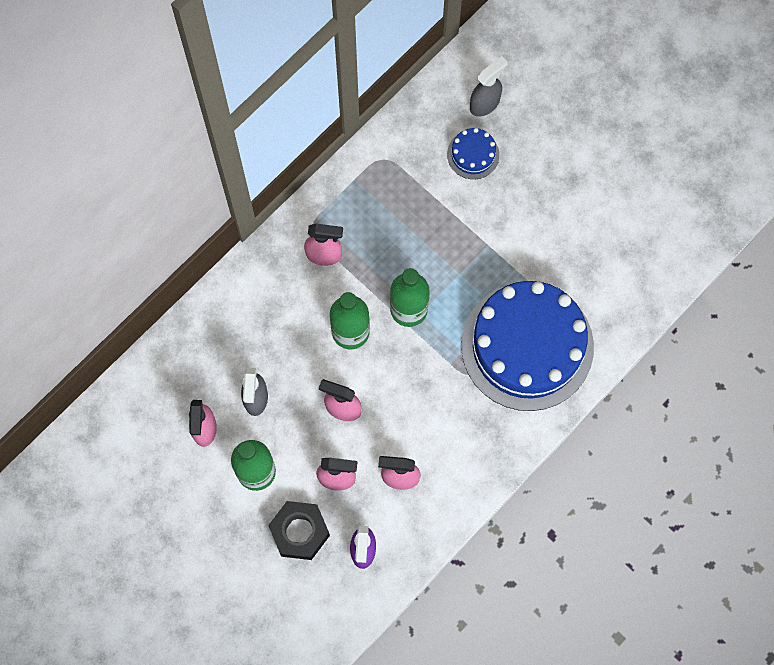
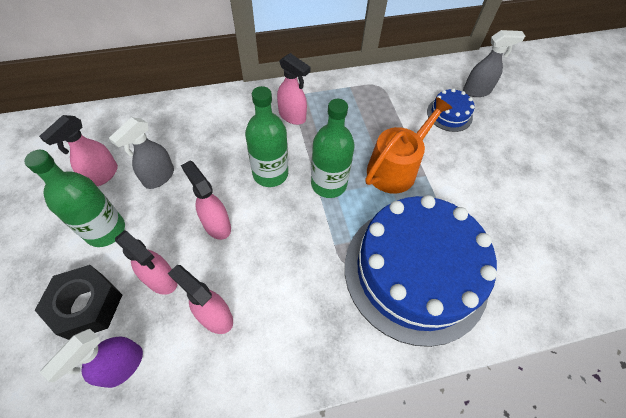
camera: 30 degrees right, 15 degrees down
none -> orange watering can [366,97,452,194]

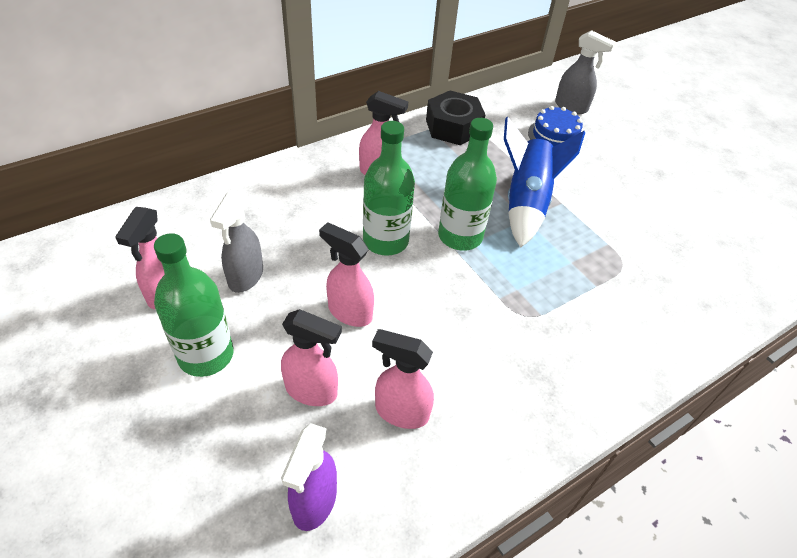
camera: 20 degrees left, 10 degrees down
black nut [35,265,122,340] -> black nut moved to [426,91,485,145]
blue cake [345,195,497,347] -> none
orange watering can [366,97,452,194] -> blue rocket [504,117,585,248]
grey spray bottle [463,30,525,97] -> grey spray bottle turned 60 degrees clockwise [555,30,616,114]

